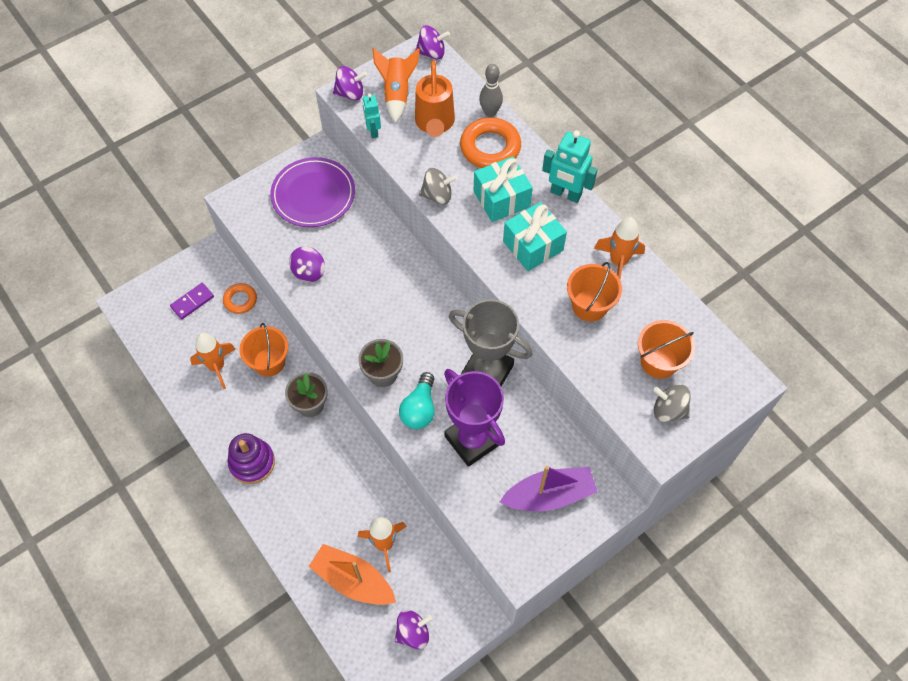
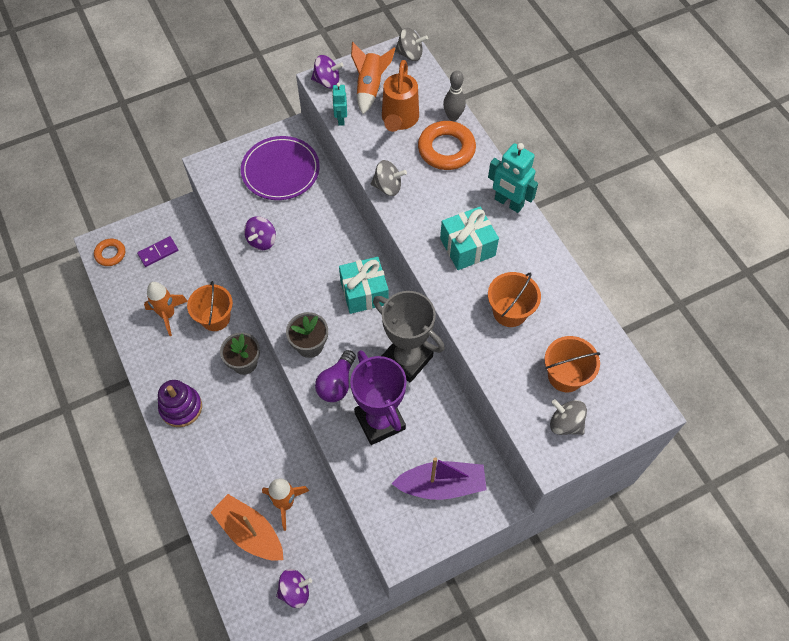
camera: 10 degrees right, 0 degrees up
orange ring [223,283,257,314] -> orange ring moved to [94,239,125,266]
turquoise light bulb [399,372,435,429] -> purple light bulb [315,350,356,402]
purple spinning top [415,25,450,60] -> grey spinning top [395,28,428,61]
turquoise gift [474,156,533,222] -> turquoise gift moved to [339,257,389,314]
orange rocket [594,217,645,279] -> none

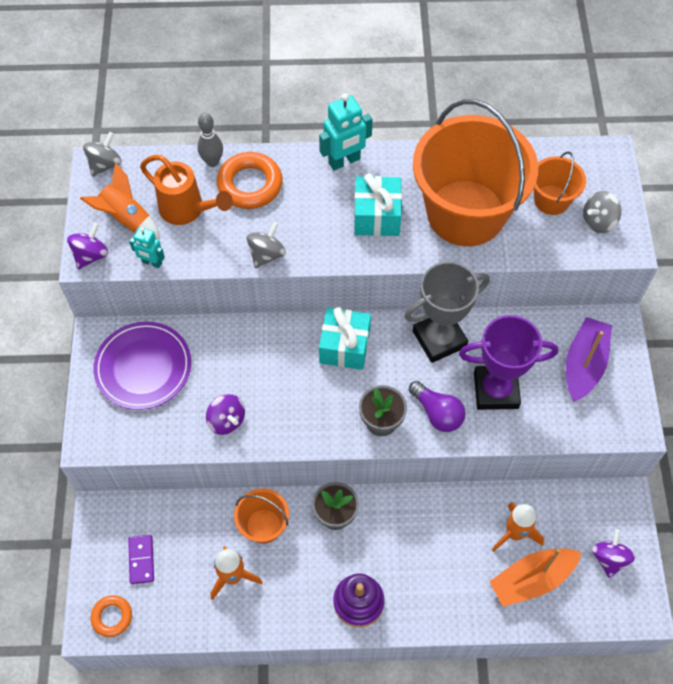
camera: 65 degrees left, 0 degrees up
orange bucket [488,272,541,327] -> orange bucket [413,99,538,246], size x2.19

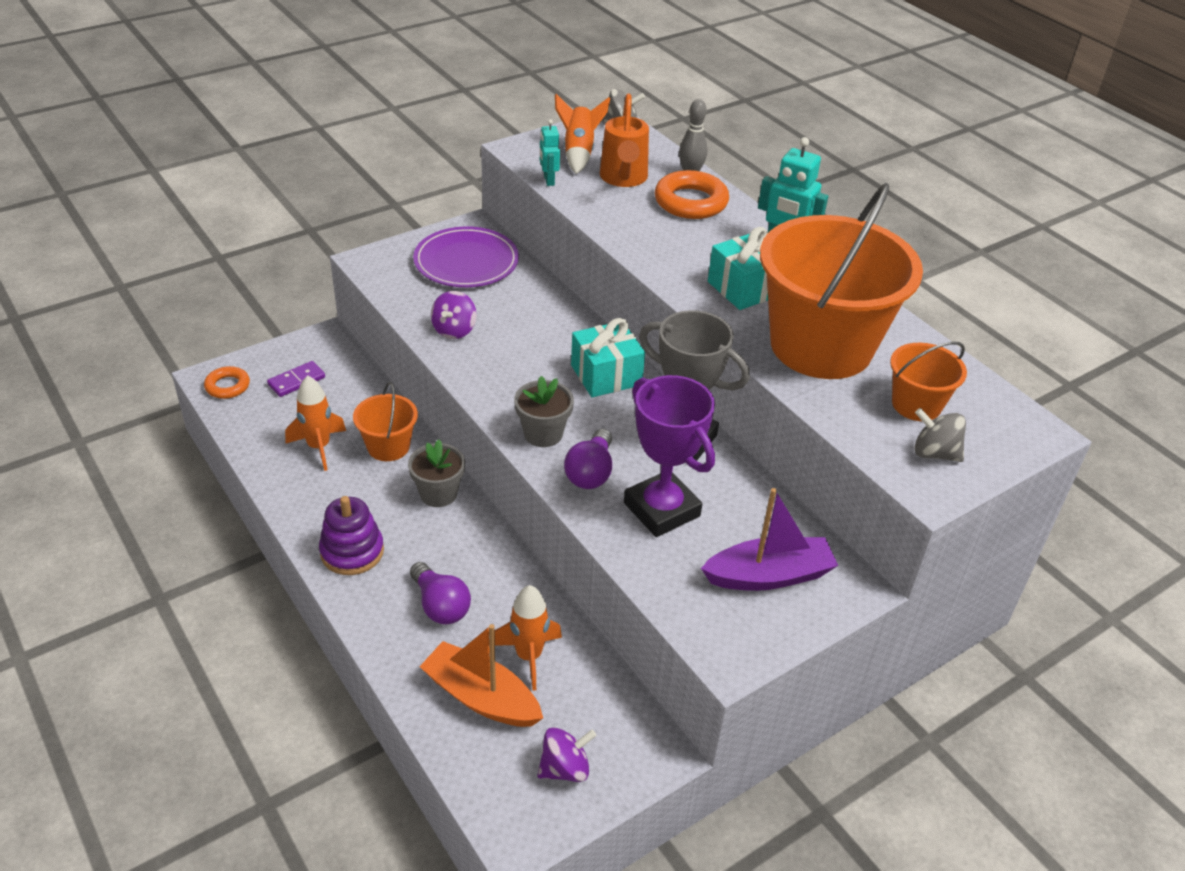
camera: 55 degrees right, 20 degrees down
purple spinning top [67,222,108,270] -> none
grey spinning top [247,222,286,268] -> none
none -> purple light bulb [410,562,471,624]

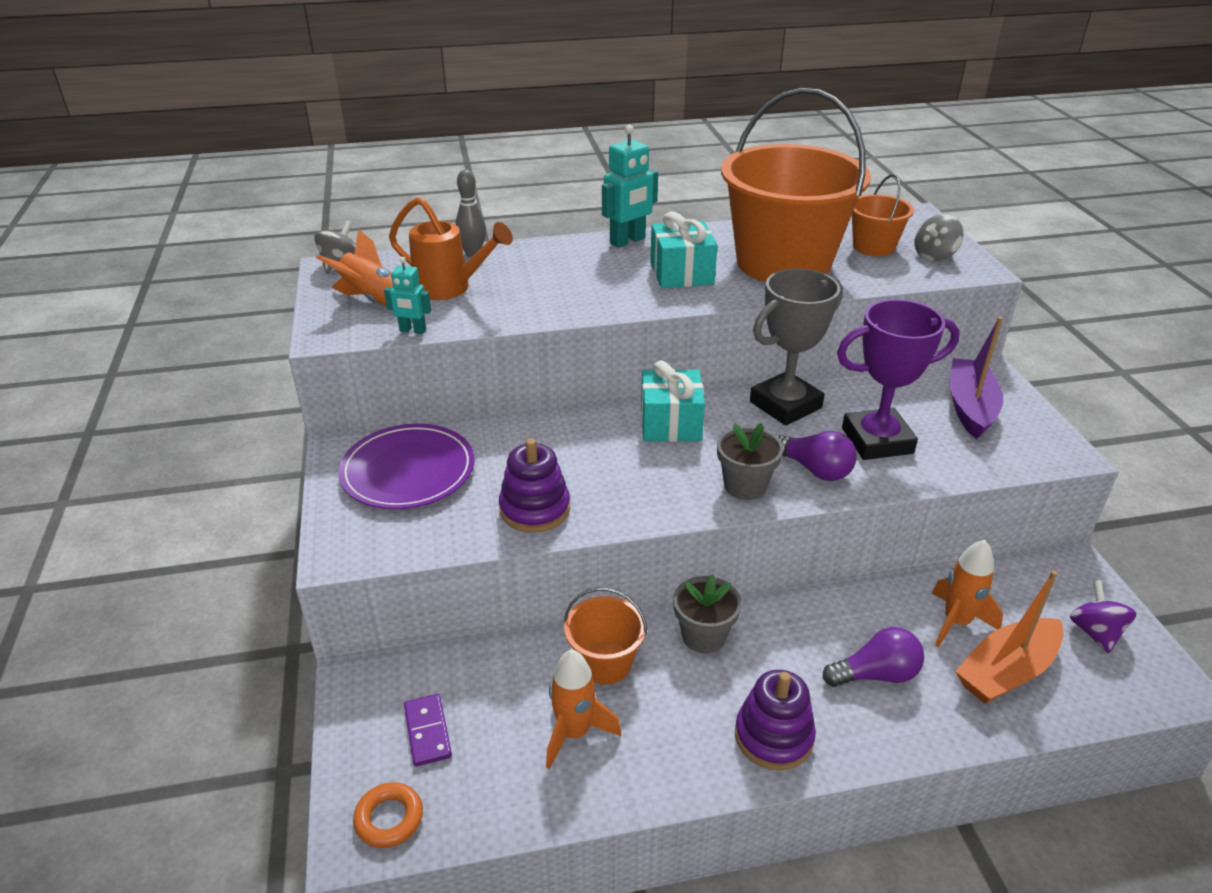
camera: 65 degrees left, 5 degrees down
purple spinning top [431,291,477,339] -> purple stacking toy [499,438,570,533]
orange ring [655,170,729,219] -> none

